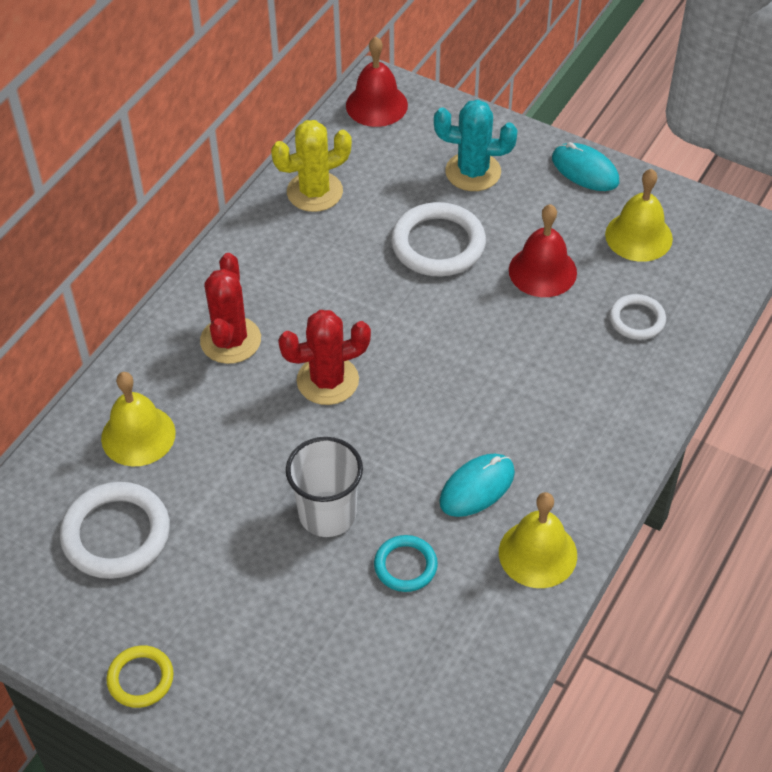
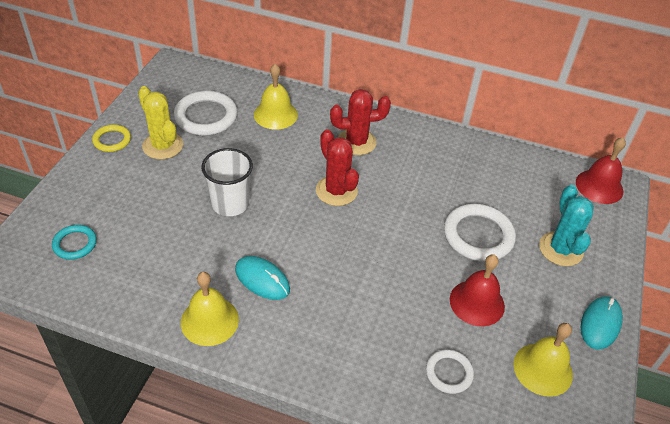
camera: 75 degrees right, 5 degrees down
yellow cactus [271,120,352,212] -> yellow cactus moved to [138,86,183,159]
turquoise ring [374,535,438,592] -> turquoise ring moved to [52,225,97,260]

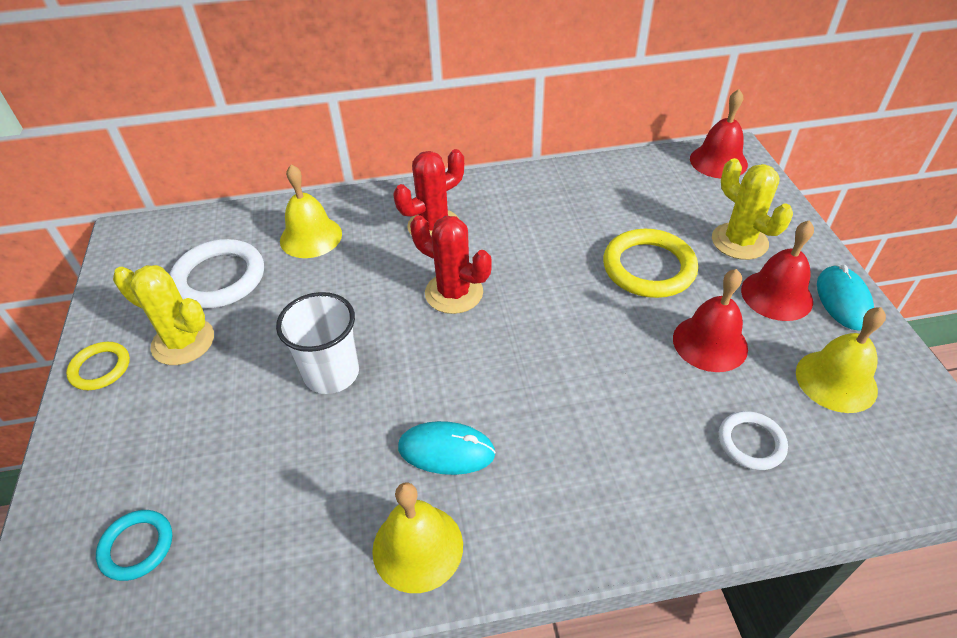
camera: 25 degrees left, 0 degrees up
white ring [444,204,516,262] -> yellow ring [603,229,698,298]
turquoise cactus [539,185,594,266] -> yellow cactus [712,158,793,260]
none -> red bell [741,220,814,321]

